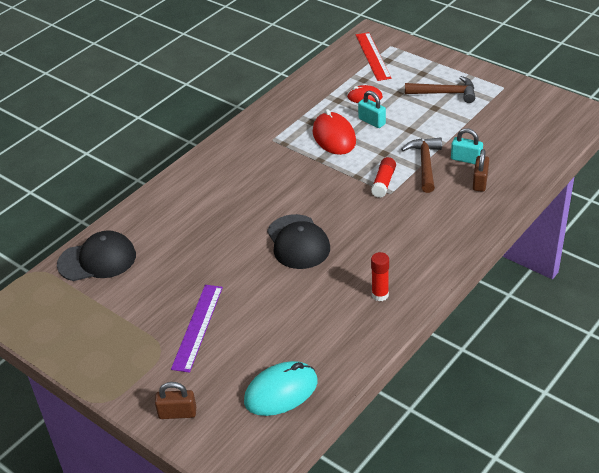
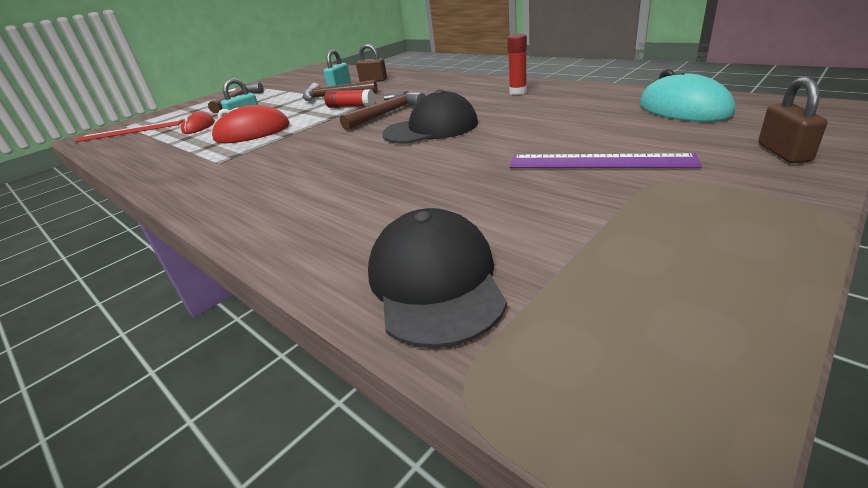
camera: 85 degrees left, 10 degrees down
none -> brown hammer [340,91,426,130]

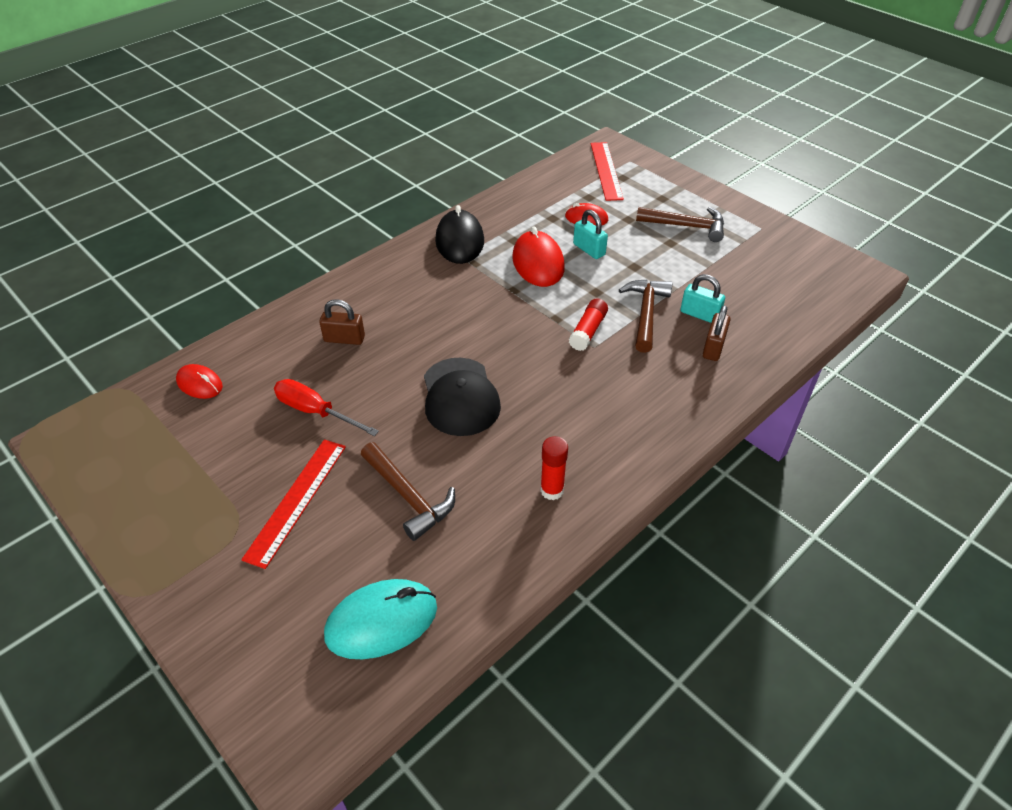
camera: 90 degrees right, 15 degrees up
brown hammer [340,91,426,130] -> brown hammer moved to [361,442,455,541]
black cap [368,208,507,348] -> red mouse [176,364,223,399]
purple ruler [510,153,702,168] -> red ruler [241,439,346,569]
brown padlock [758,77,827,163] -> brown padlock moved to [319,299,365,345]
none -> red screwdriver [274,379,379,436]
none -> black mouse [435,205,484,264]

